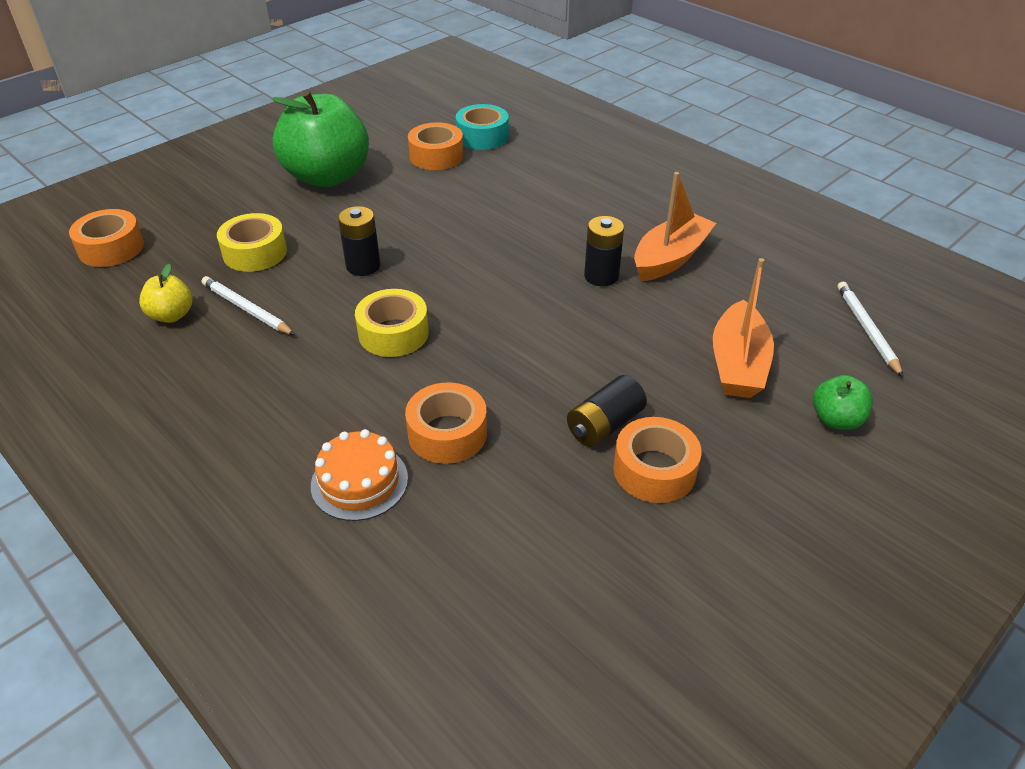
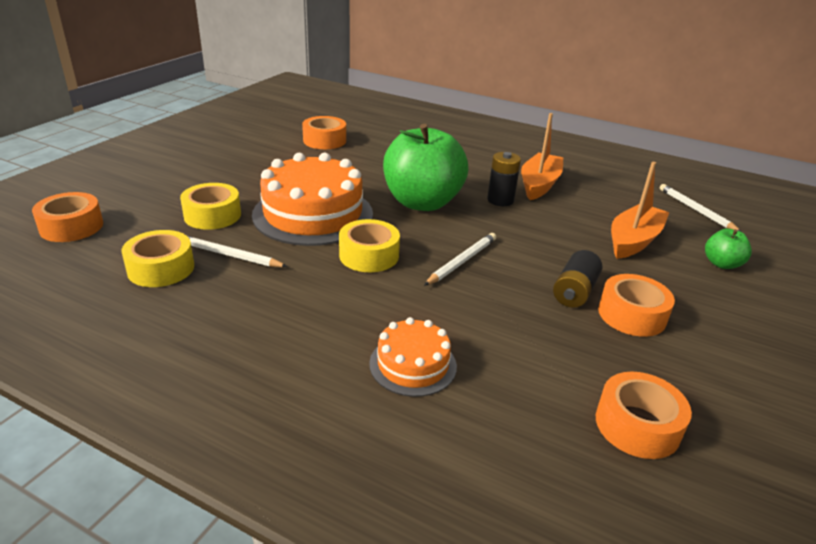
camera: 20 degrees left, 10 degrees down
yellow apple [139,264,192,323] -> yellow tape [121,230,194,287]
green apple [272,91,369,187] -> green apple moved to [383,124,468,211]
black battery [338,206,380,276] -> orange cake [252,153,373,246]
orange tape [405,382,487,464] -> orange tape moved to [596,372,692,459]
turquoise tape [456,104,509,150] -> none
orange boat [713,258,774,398] -> orange boat turned 135 degrees counterclockwise [611,162,669,259]
none -> white pencil [424,233,496,286]

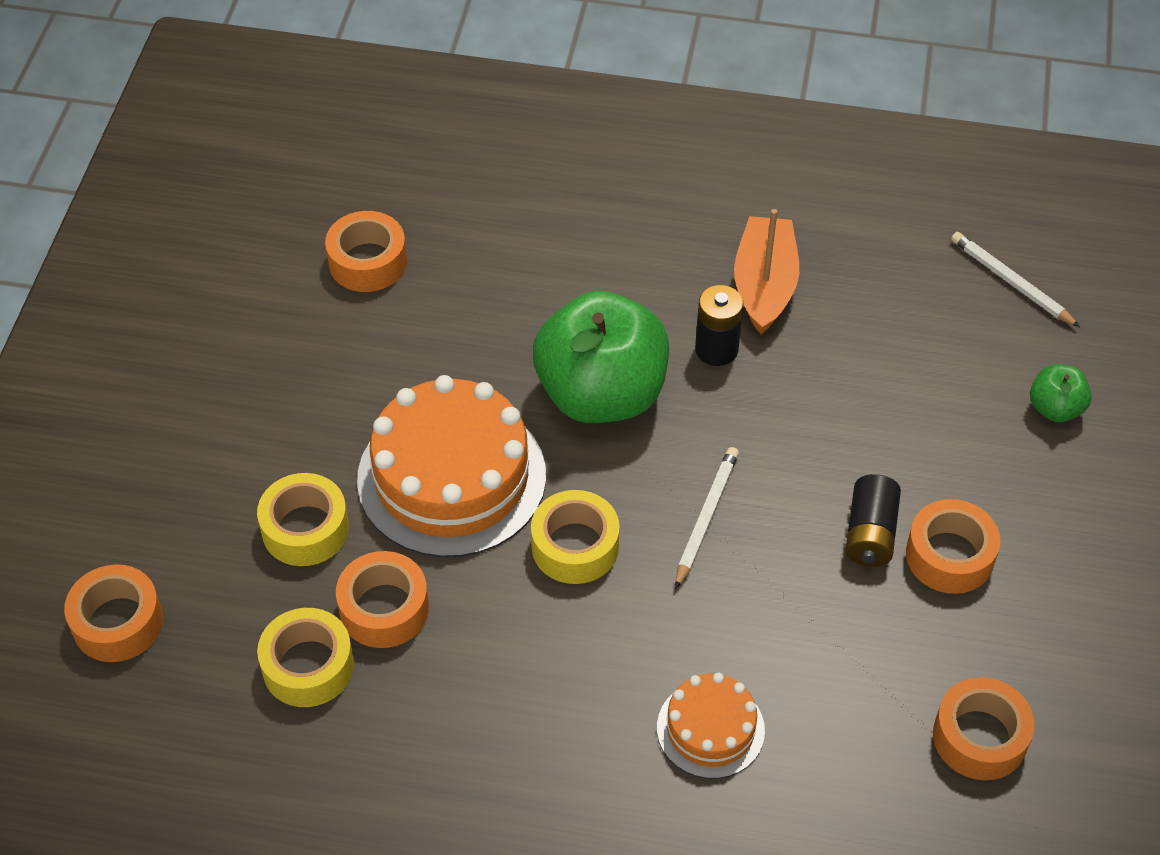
camera: 15 degrees left, 20 degrees up
white pencil [188,236,288,267] -> orange tape [336,551,429,648]
orange boat [611,162,669,259] -> none

